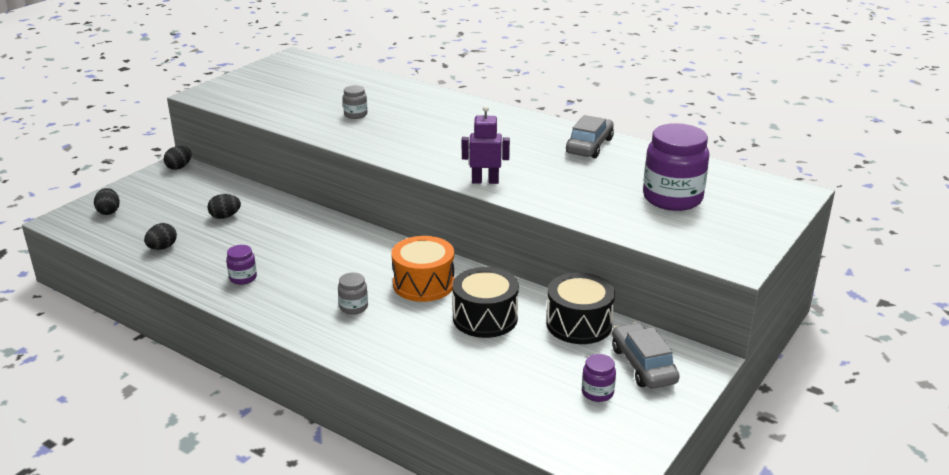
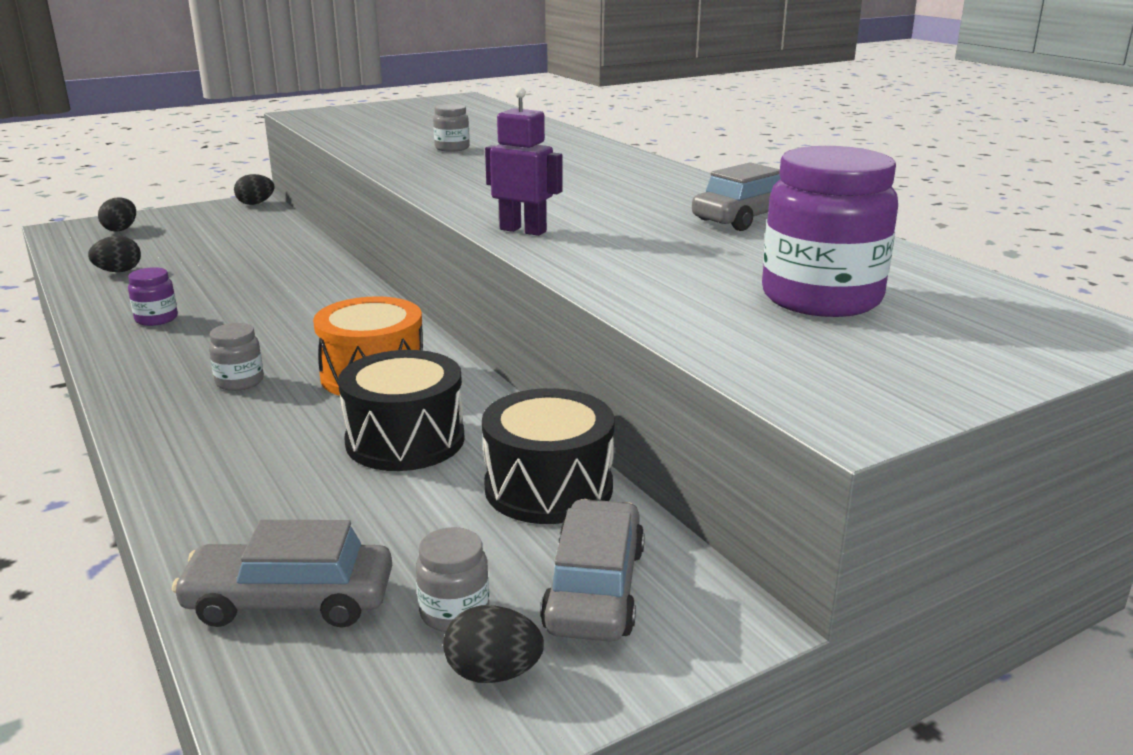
camera: 25 degrees right, 5 degrees down
black egg [207,194,241,219] -> black egg moved to [443,605,544,683]
purple jar [582,354,616,402] -> grey jar [416,527,489,632]
none -> grey car [172,520,392,628]

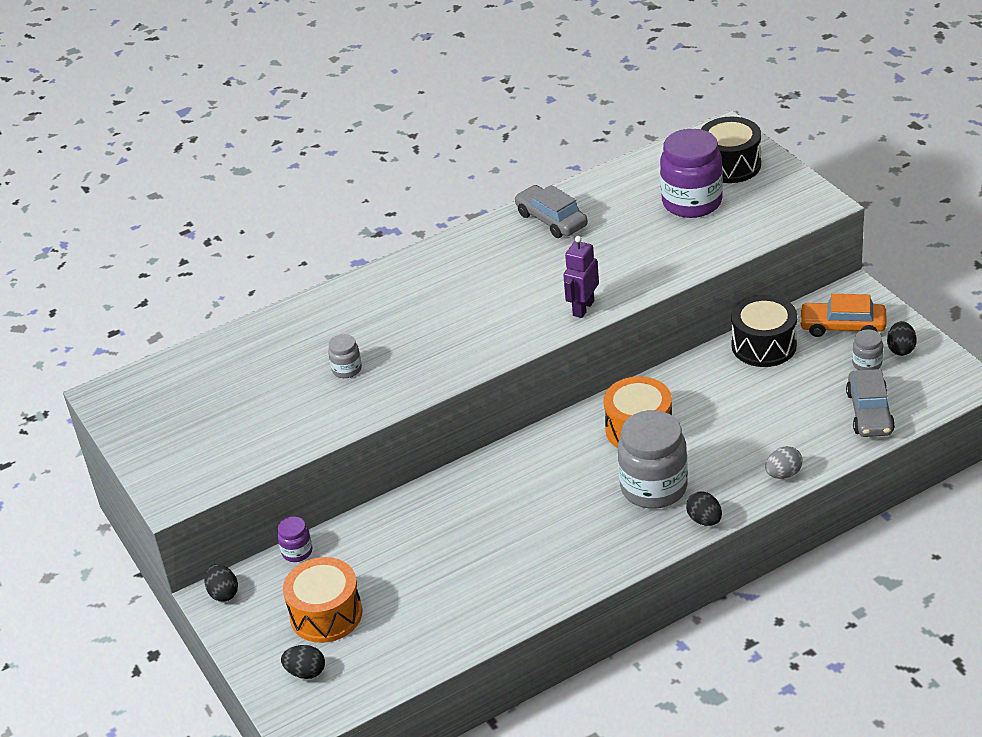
camera: 85 degrees left, 15 degrees up
black egg [88,236,141,272] -> black egg moved to [686,492,722,526]
purple jar [128,267,178,326] -> purple jar moved to [277,517,312,562]
grey jar [209,323,264,391] -> grey jar [618,410,688,509], size x2.16
black drum [338,350,465,471] -> black drum moved to [701,117,761,183]
grey car [540,499,645,641] -> orange car [799,294,886,337]
none -> orange drum [283,557,362,643]
none -> grey egg [765,446,803,479]

